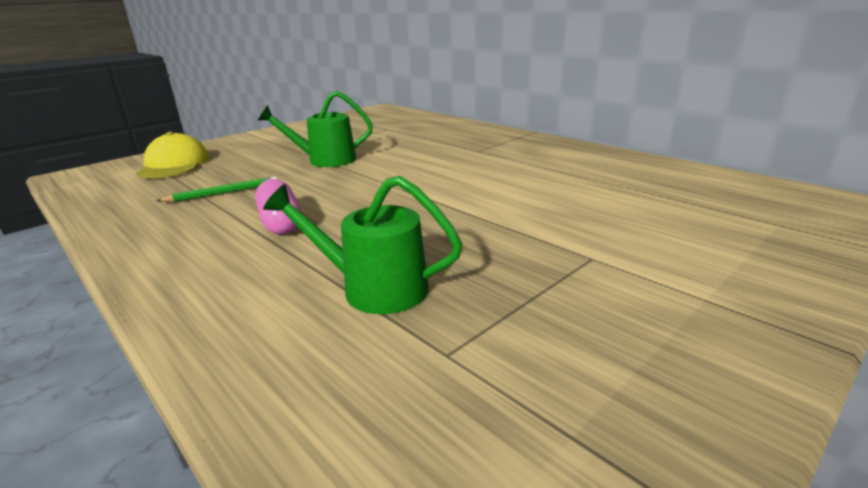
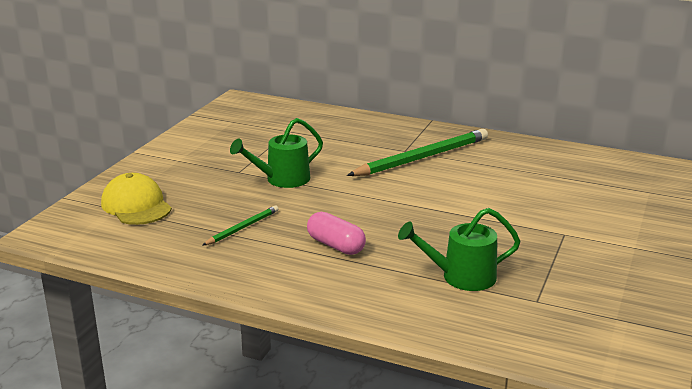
camera: 25 degrees left, 0 degrees up
none -> green pencil [347,129,488,176]

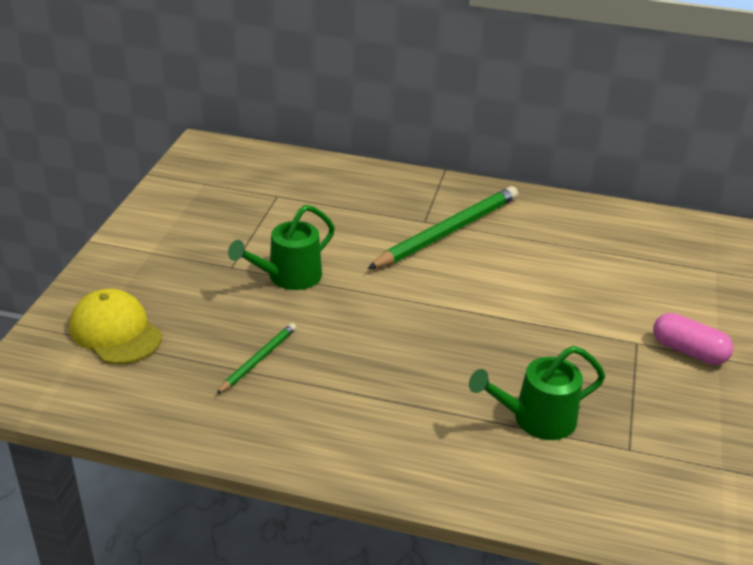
camera: 10 degrees left, 10 degrees up
pink capsule [307,212,366,255] -> pink capsule moved to [653,313,733,365]

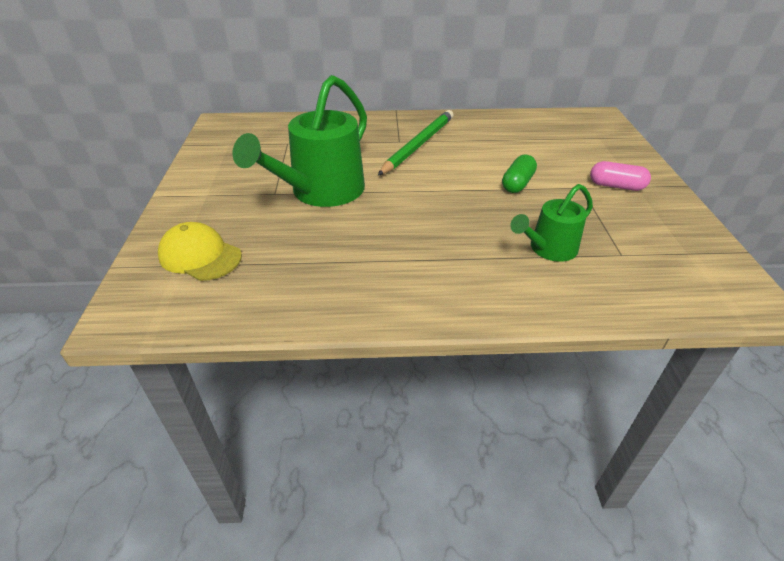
camera: 15 degrees left, 5 degrees up
green pencil [216,323,296,394] -> none
green watering can [228,205,335,290] -> green watering can [233,75,367,207], size x1.80
none -> green capsule [502,154,537,193]

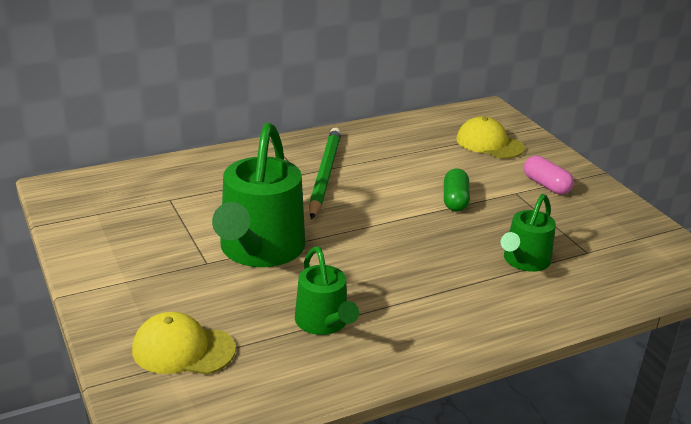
camera: 25 degrees left, 10 degrees down
pink capsule [590,161,651,191] -> pink capsule turned 60 degrees clockwise [524,156,574,194]
none -> green watering can [295,247,359,335]
none -> yellow cap [456,116,525,159]

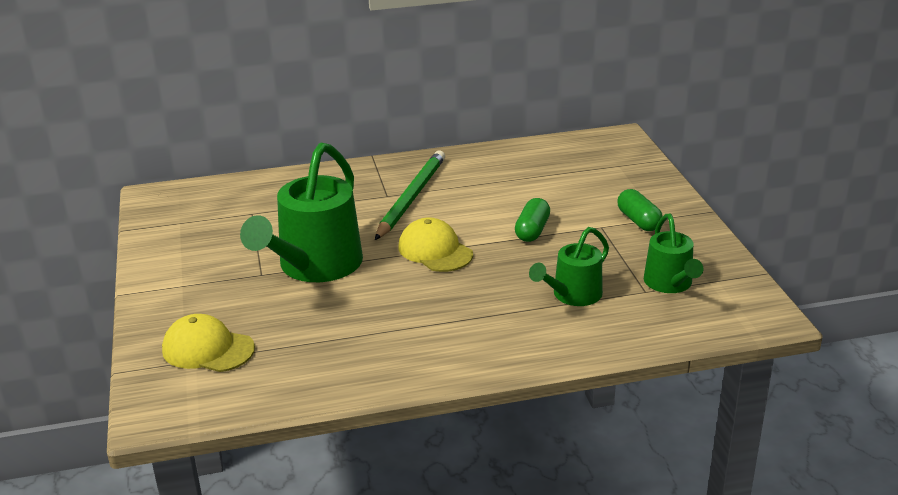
camera: 15 degrees right, 0 degrees up
green watering can [295,247,359,335] -> green watering can moved to [644,214,703,293]
yellow cap [456,116,525,159] -> yellow cap moved to [398,217,473,272]
pink capsule [524,156,574,194] -> green capsule [617,189,663,231]

